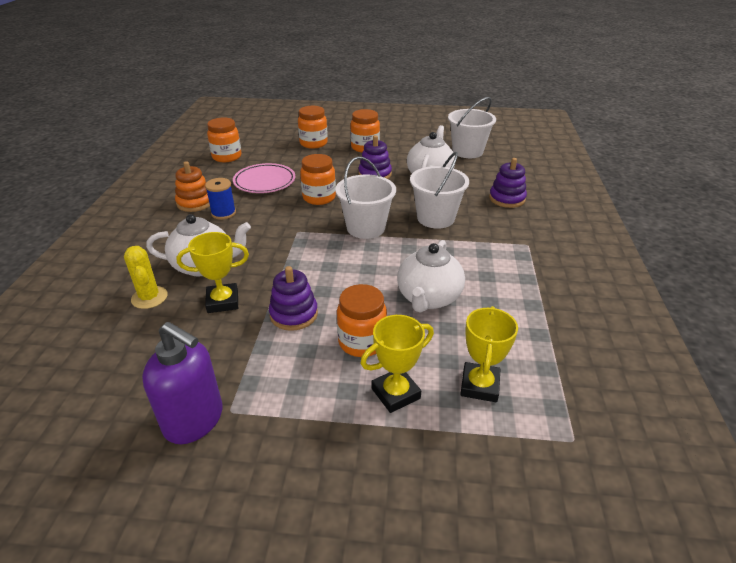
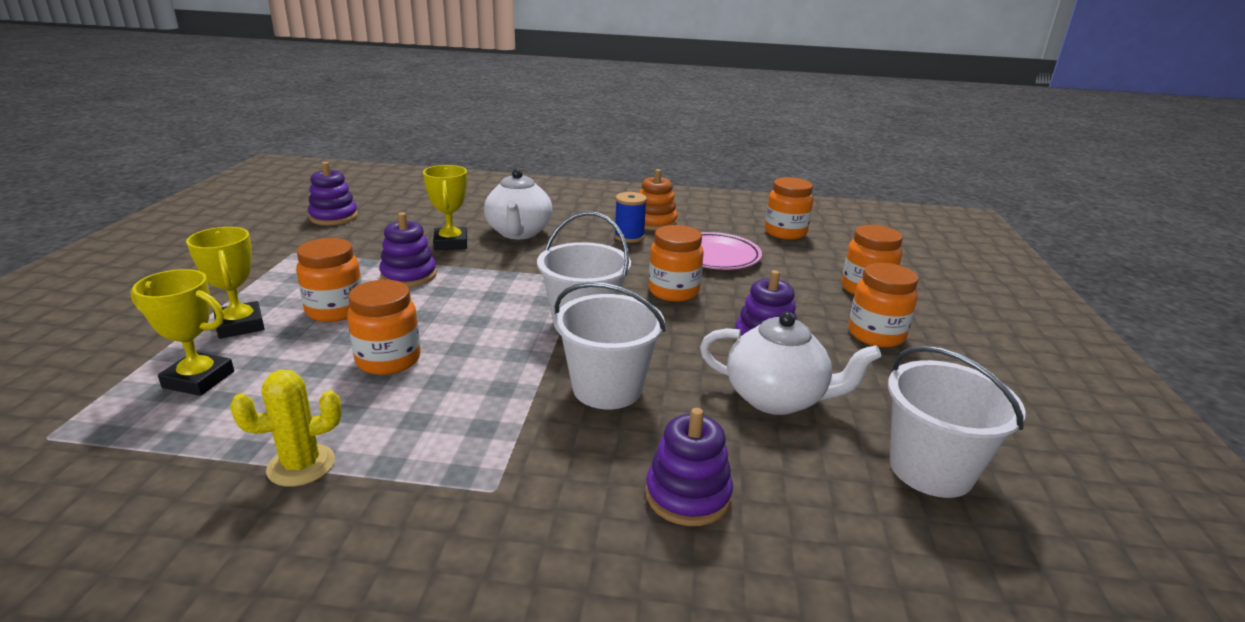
camera: 90 degrees right, 10 degrees down
yellow cactus [124,246,168,309] -> yellow cactus moved to [230,370,342,487]
purple soap dispenser [142,322,223,444] -> none
white teapot [397,240,465,313] -> orange jar [347,280,421,375]
none -> purple stacking toy [308,162,358,225]

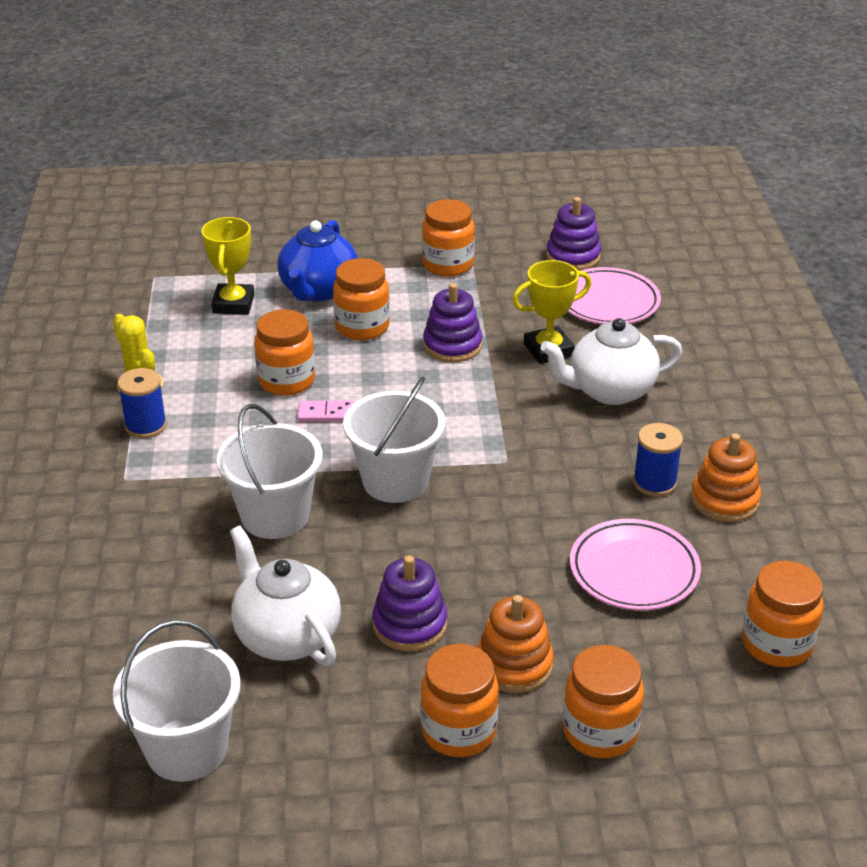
camera: 80 degrees right, 10 degrees up
yellow trophy [186,227,265,339] -> blue teapot [278,220,358,301]
purple stacking toy [645,408,733,526] -> none
orange jar [648,225,704,302] -> orange jar moved to [422,199,475,277]
white teapot [700,312,881,415] -> white teapot turned 135 degrees clockwise [230,526,341,666]
none -> blue spool [117,368,167,438]
none -> pink domino [297,401,355,422]
none -> orange stacking toy [477,595,554,693]
none -> pink plate [568,267,661,324]

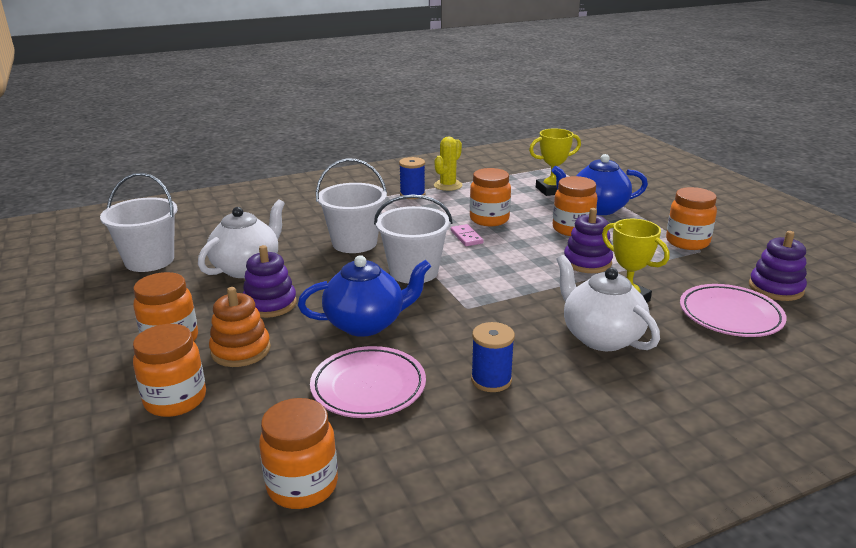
camera: 70 degrees right, 10 degrees down
orange stacking toy [691,433,761,522] -> none
none -> blue teapot [298,255,431,337]

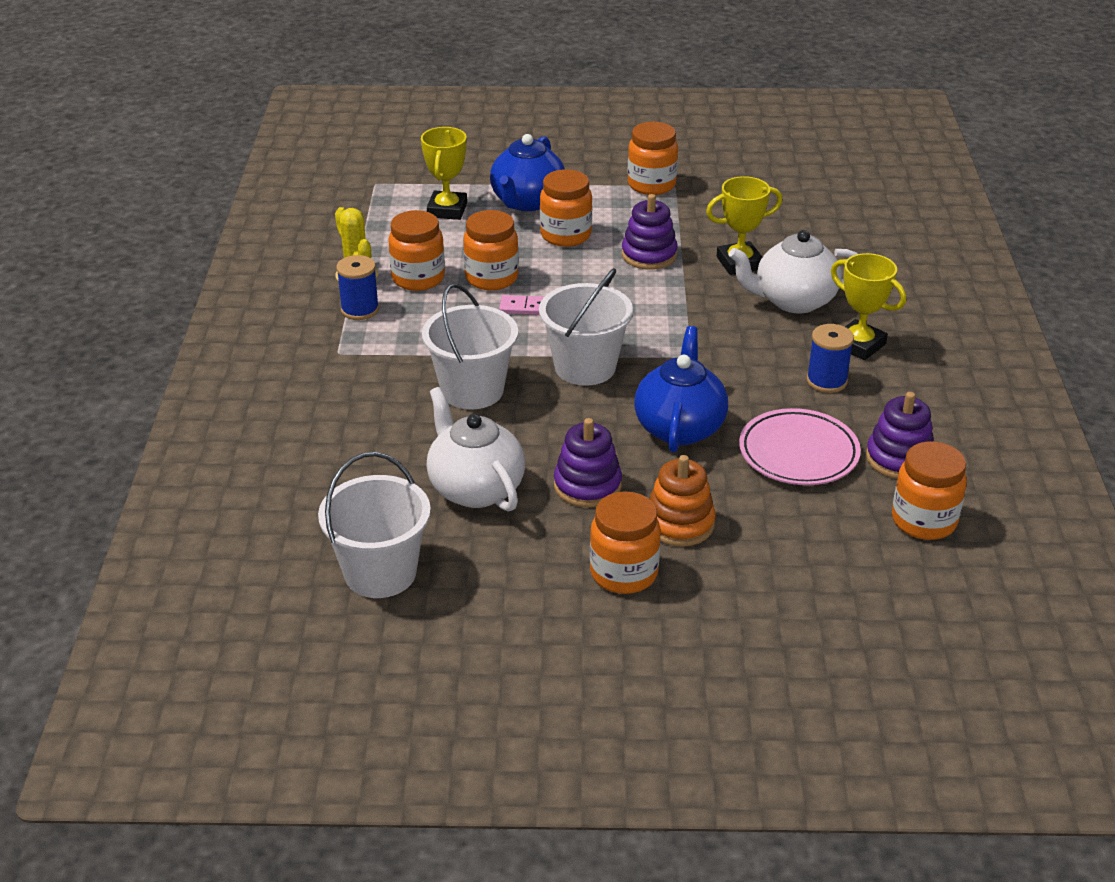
camera: 65 degrees left, 10 degrees up
orange jar [133,324,206,417] -> orange jar moved to [388,210,445,291]
pink plate [680,284,787,337] -> none
purple stacking toy [749,231,807,301] -> purple stacking toy moved to [866,392,934,479]
none -> yellow trophy [831,253,906,360]

